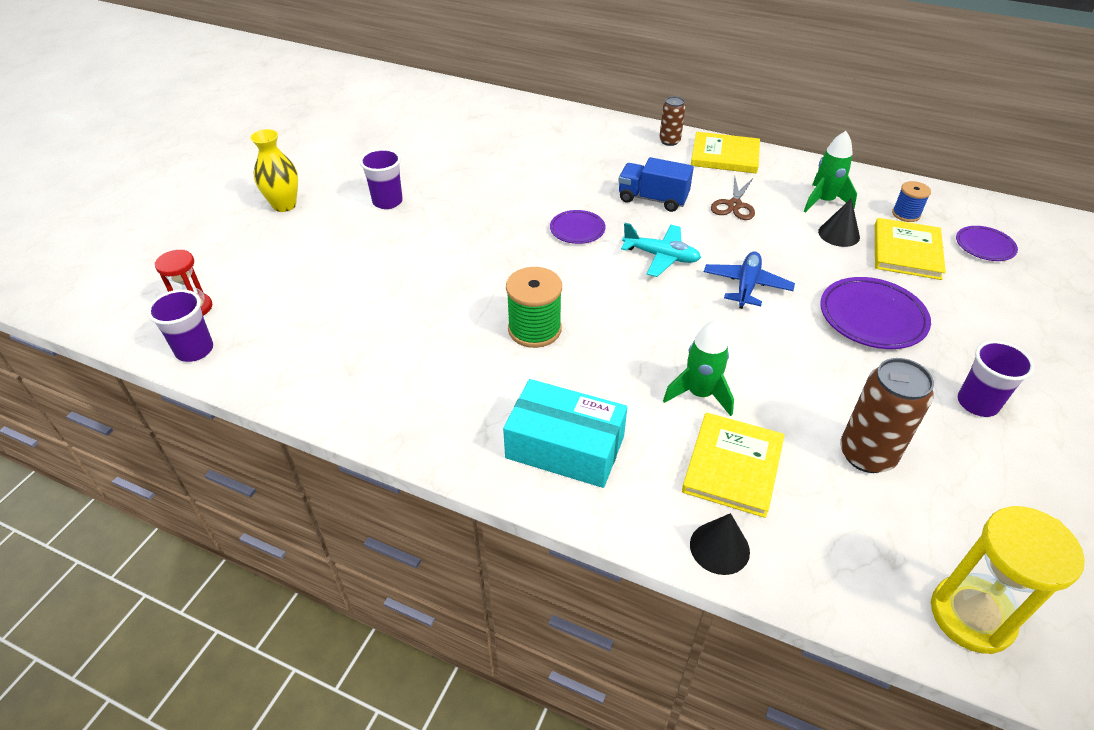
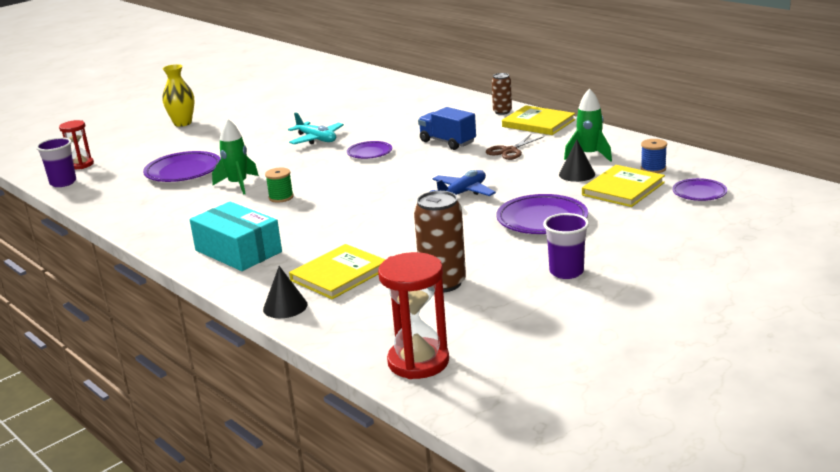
camera: 25 degrees right, 20 degrees down
purple cup [360,149,403,209] -> none
green spool [506,267,562,348] -> green spool [265,168,294,203], size x0.60
turquoise plane [621,223,701,277] -> turquoise plane moved to [288,112,344,144]
green rocket [663,320,734,416] -> green rocket moved to [212,119,259,195]
yellow hourglass [931,506,1085,654] -> red hourglass [378,252,449,379]
none -> purple plate [143,151,221,182]

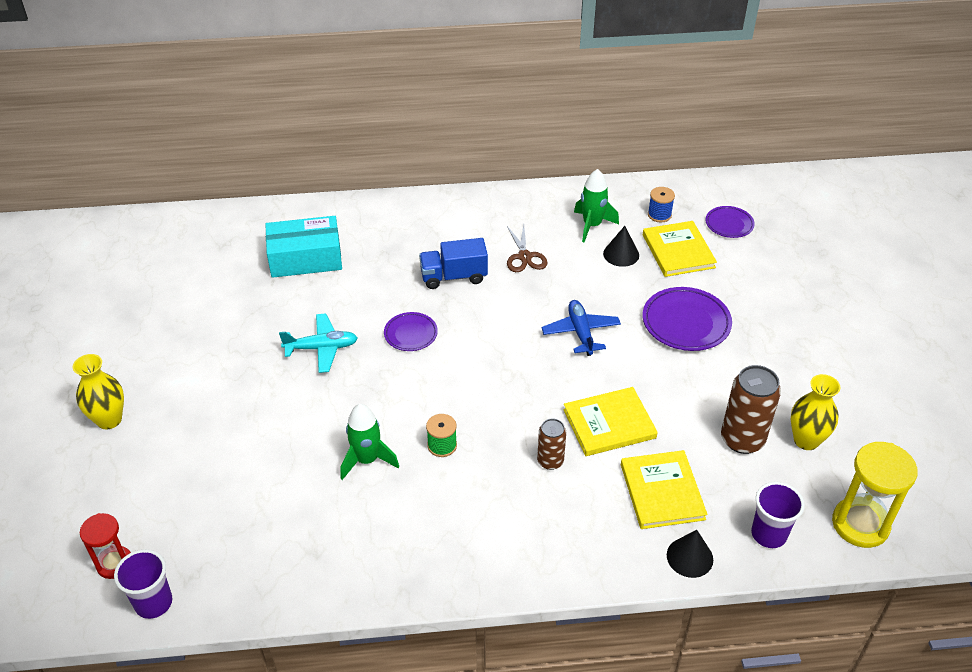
camera: 55 degrees left, 20 degrees up
purple plate [143,151,221,182] -> none
turquoise box [190,201,282,271] -> turquoise box moved to [265,216,342,278]
red hourglass [378,252,449,379] -> yellow hourglass [832,442,918,548]
brown can [492,73,512,115] -> brown can moved to [537,419,566,470]
yellow book [502,105,575,135] -> yellow book moved to [563,387,658,456]
purple cup [543,213,589,279] -> purple cup moved to [751,482,805,548]
none -> yellow vase [791,374,840,450]

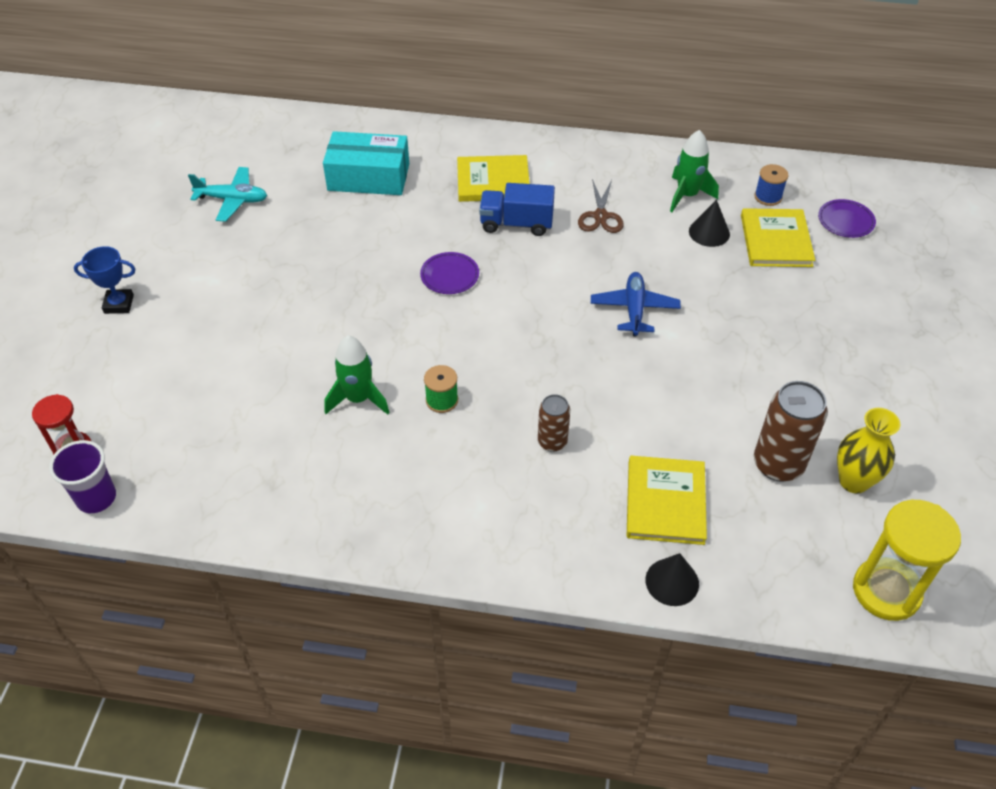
camera: 15 degrees right, 5 degrees up
yellow vase [73,354,124,429] -> blue trophy [74,246,135,314]
turquoise plane [279,313,358,373] -> turquoise plane moved to [188,167,267,222]
yellow book [563,387,658,456] -> yellow book moved to [457,155,530,202]
purple plate [643,287,732,351] -> none
purple cup [751,482,805,548] -> none

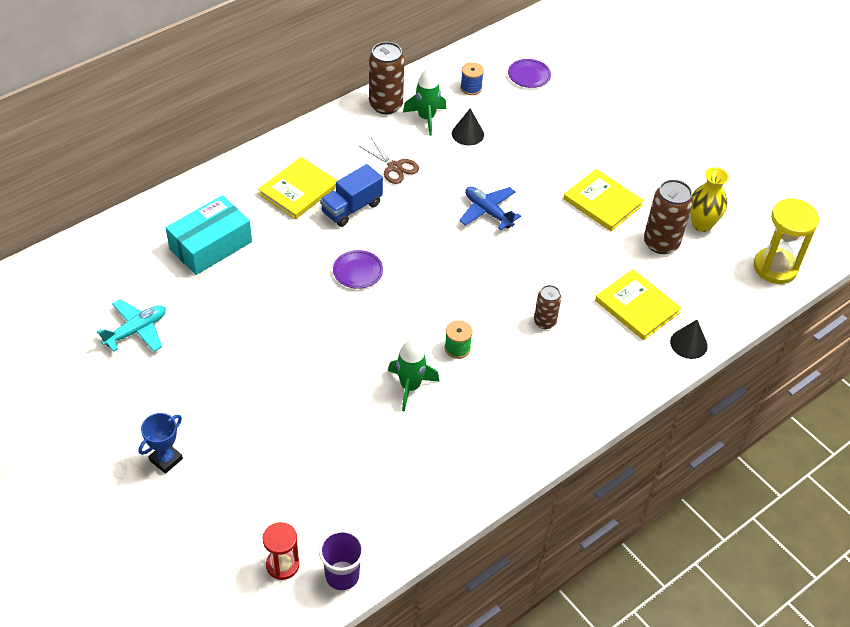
camera: 50 degrees left, 0 degrees up
yellow book [741,208,815,267] -> yellow book moved to [563,169,644,231]
none -> brown can [369,42,405,114]

